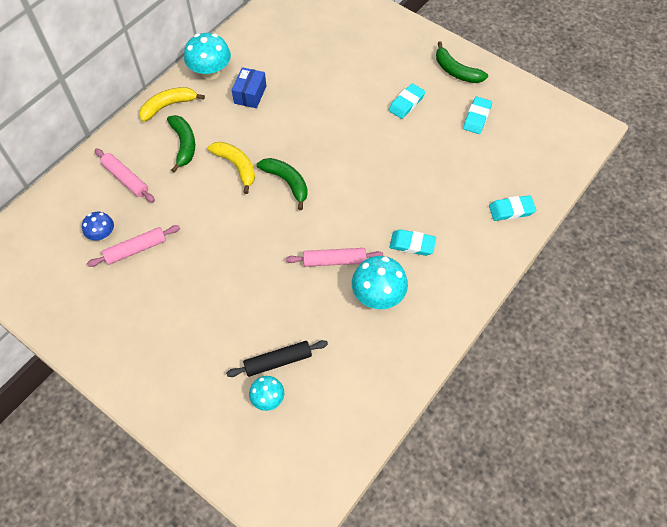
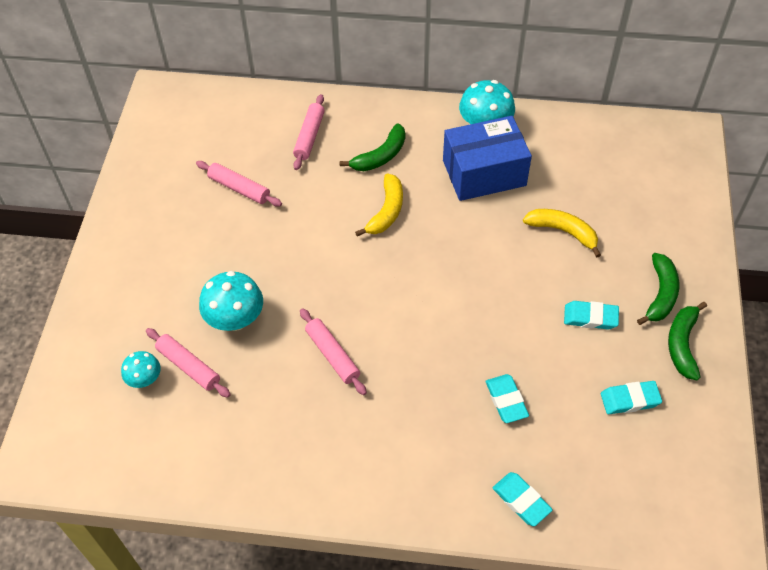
camera: 60 degrees right, 5 degrees down
blue mushroom [82,212,114,241] -> none
yellow banana [139,87,205,122] -> yellow banana moved to [523,209,601,258]
black rolling pin [226,340,328,377] -> pink rolling pin [146,328,231,397]
blue box [232,67,266,108] -> blue box [443,116,532,201], size x1.87
green banana [257,158,308,210] -> green banana moved to [637,253,679,325]
turquoise mushroom [352,256,408,309] -> turquoise mushroom moved to [199,271,263,331]
turquoise eraser [389,229,436,256] -> turquoise eraser moved to [486,374,529,423]

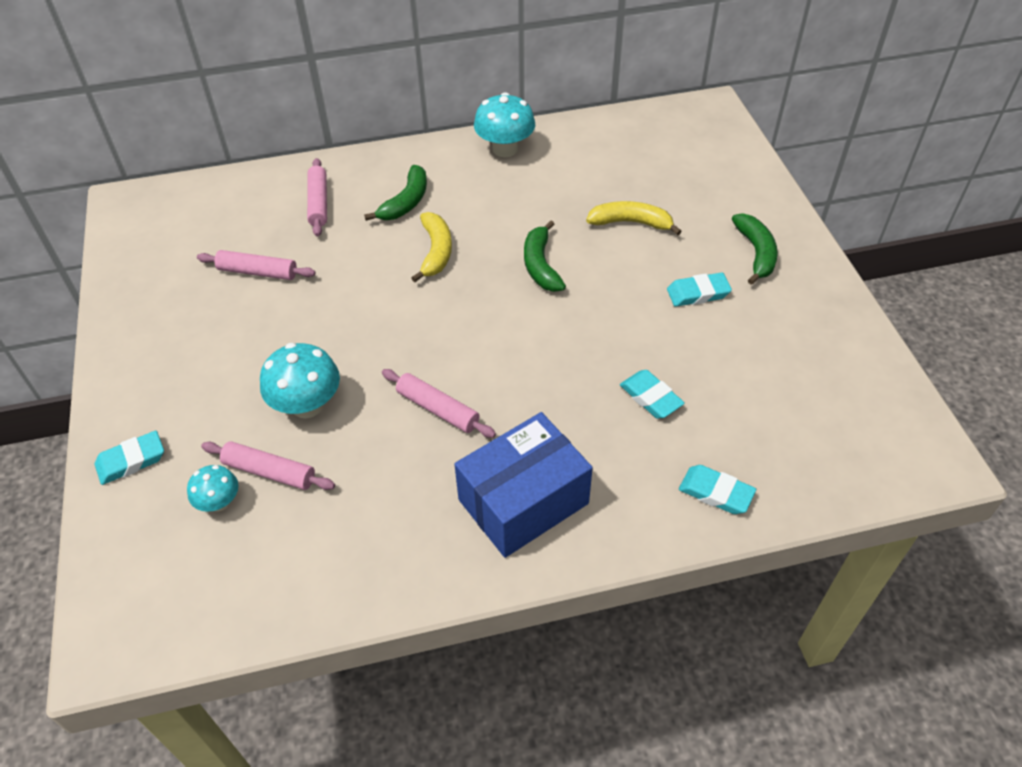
camera: 20 degrees left, 5 degrees down
blue box [443,116,532,201] -> blue box moved to [454,412,593,558]
turquoise eraser [601,381,662,414] -> turquoise eraser moved to [95,431,164,485]
green banana [668,302,707,380] -> green banana moved to [524,220,566,292]

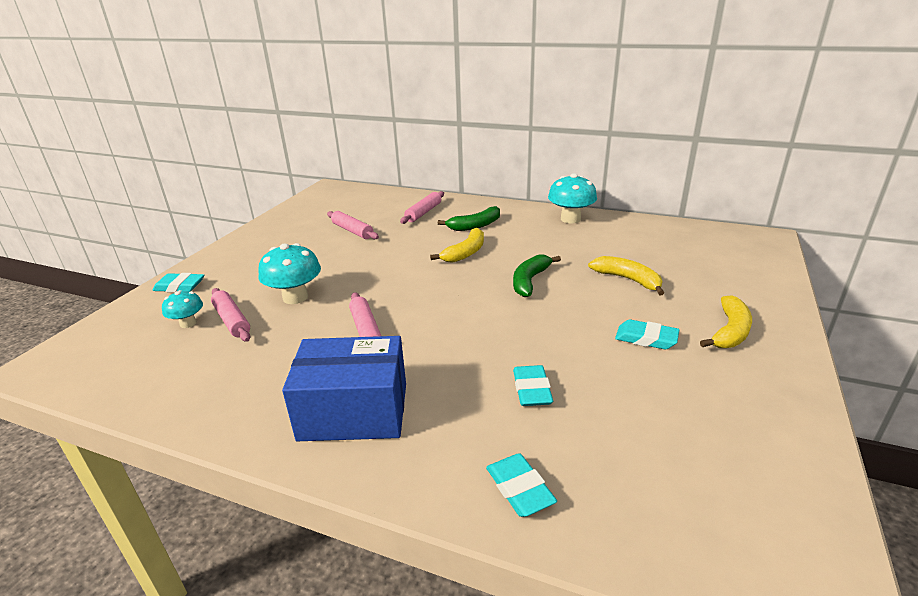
camera: 35 degrees right, 20 degrees down
green banana [732,213,778,285] -> yellow banana [700,295,752,348]

